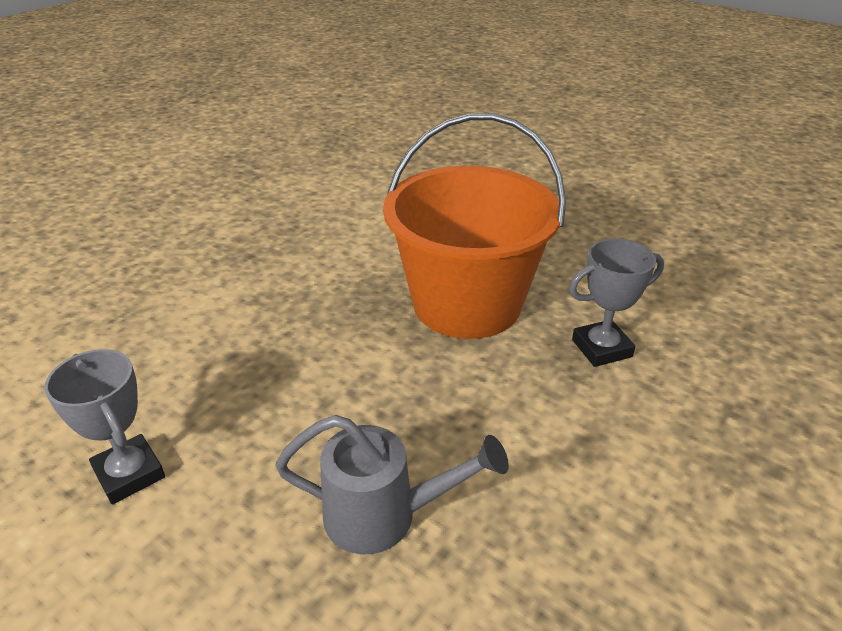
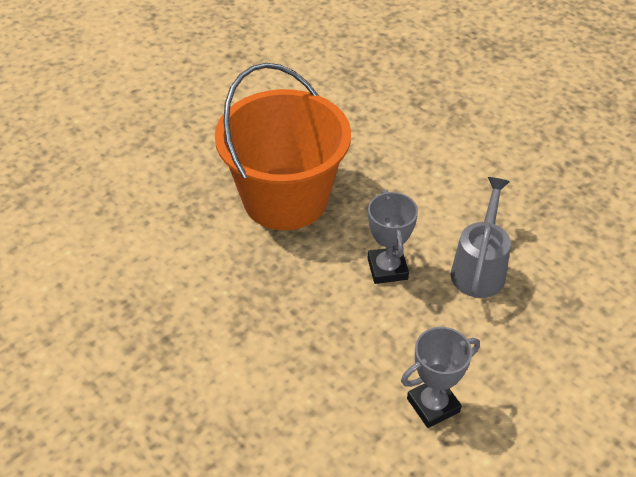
camera: 80 degrees left, 10 degrees up
grey trophy [569,239,664,367] -> grey trophy moved to [368,190,418,284]

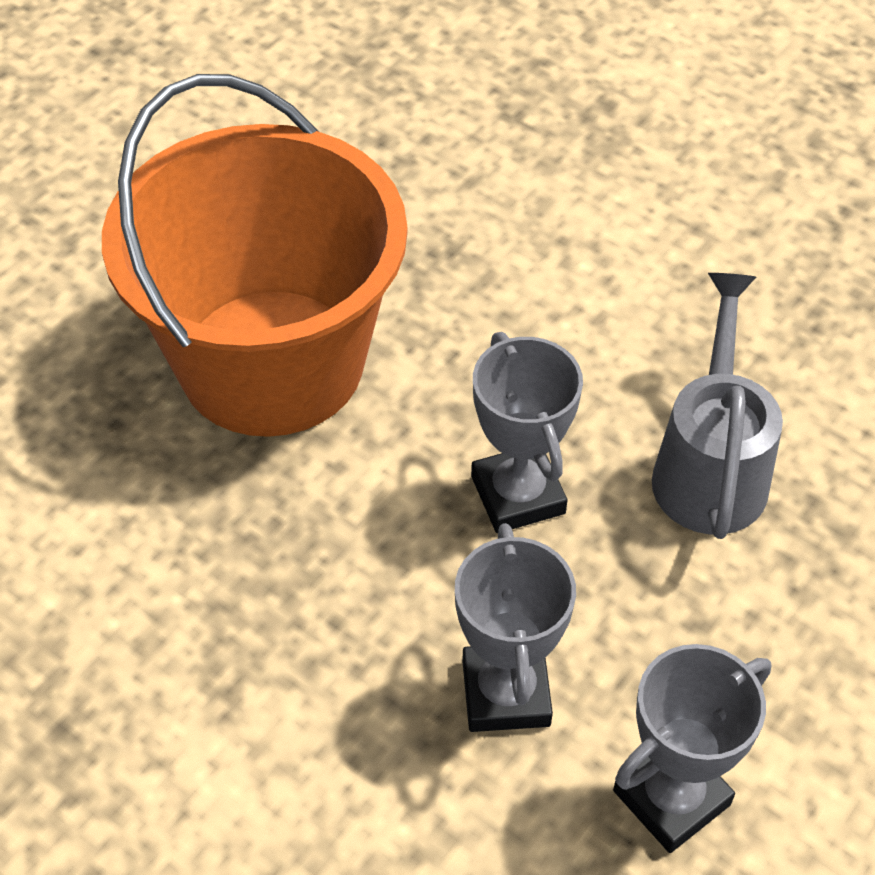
camera: 10 degrees left, 5 degrees up
none -> grey trophy [455,523,576,732]

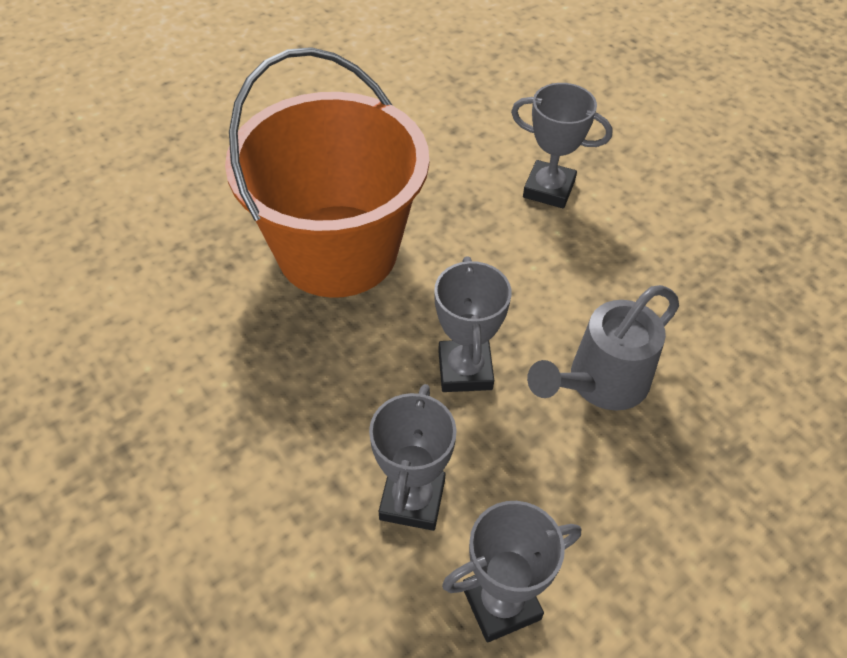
camera: 15 degrees right, 0 degrees up
grey watering can [652,273,783,539] -> grey watering can turned 150 degrees counterclockwise [527,285,679,411]
none -> grey trophy [511,83,612,208]

